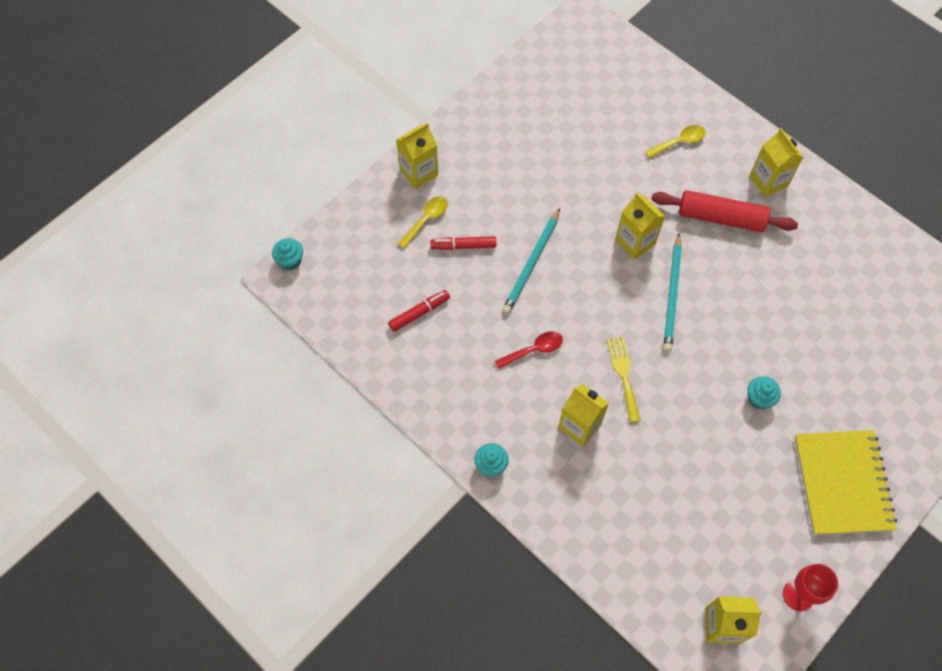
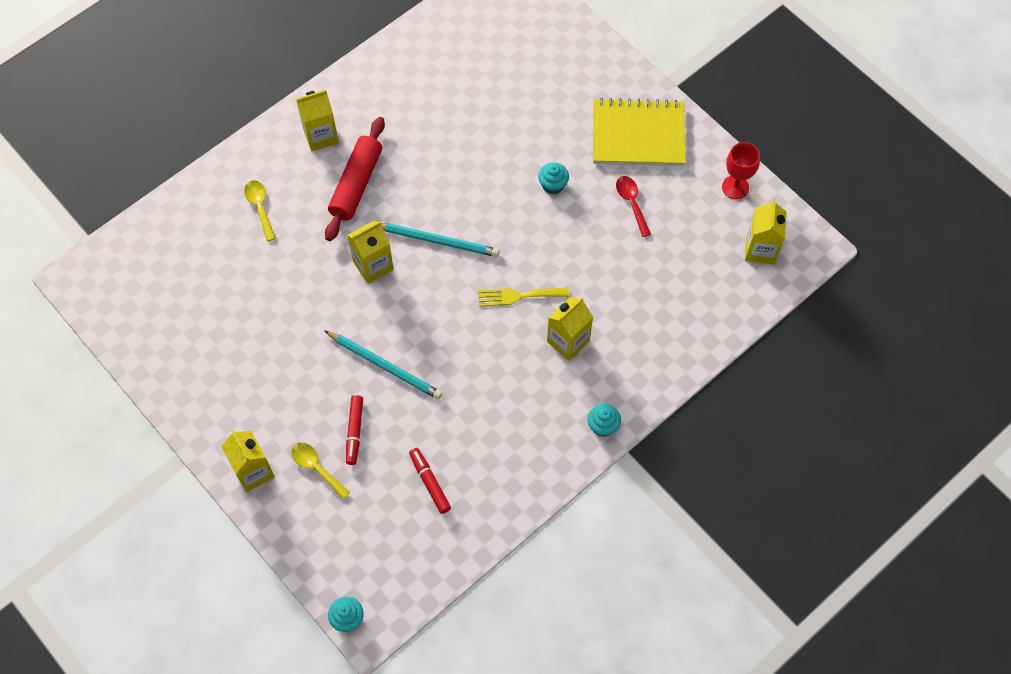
camera: 85 degrees left, 0 degrees up
red spoon [495,331,563,369] -> red spoon moved to [616,176,651,237]

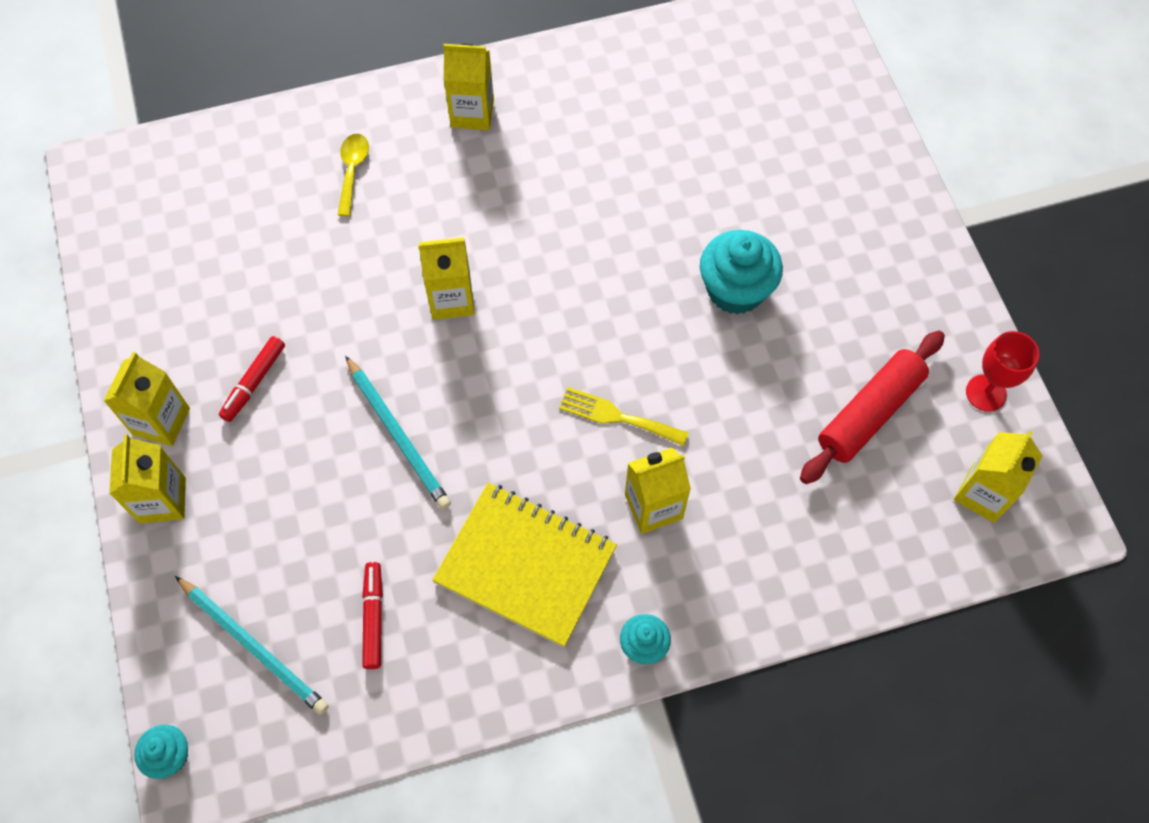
camera: 25 degrees right, 0 degrees up
yellow spoon [291,443,350,500] -> none
red rolling pin [325,117,385,241] -> red rolling pin moved to [800,331,945,484]
red marker [346,395,363,465] -> red marker moved to [219,336,285,422]
turquoise pencil [381,223,499,257] -> turquoise pencil moved to [175,576,329,715]
turquoise cupcake [538,162,569,194] -> turquoise cupcake [700,230,783,314], size x1.83
yellow notebook [593,98,686,166] -> yellow notebook moved to [432,483,617,647]
red spoon [616,176,651,237] -> none
none -> yellow carton [103,352,190,446]

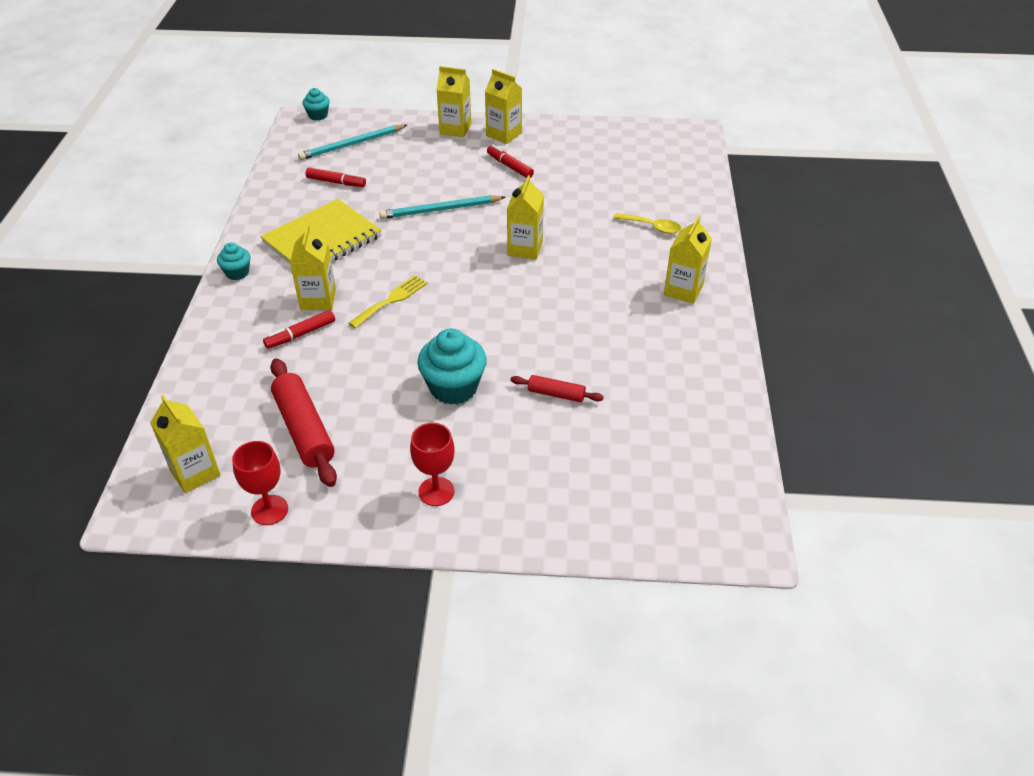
camera: 110 degrees right, 20 degrees down
none -> red marker [263,310,335,349]
none -> red goblet [410,423,455,506]
none -> red rolling pin [511,375,604,402]

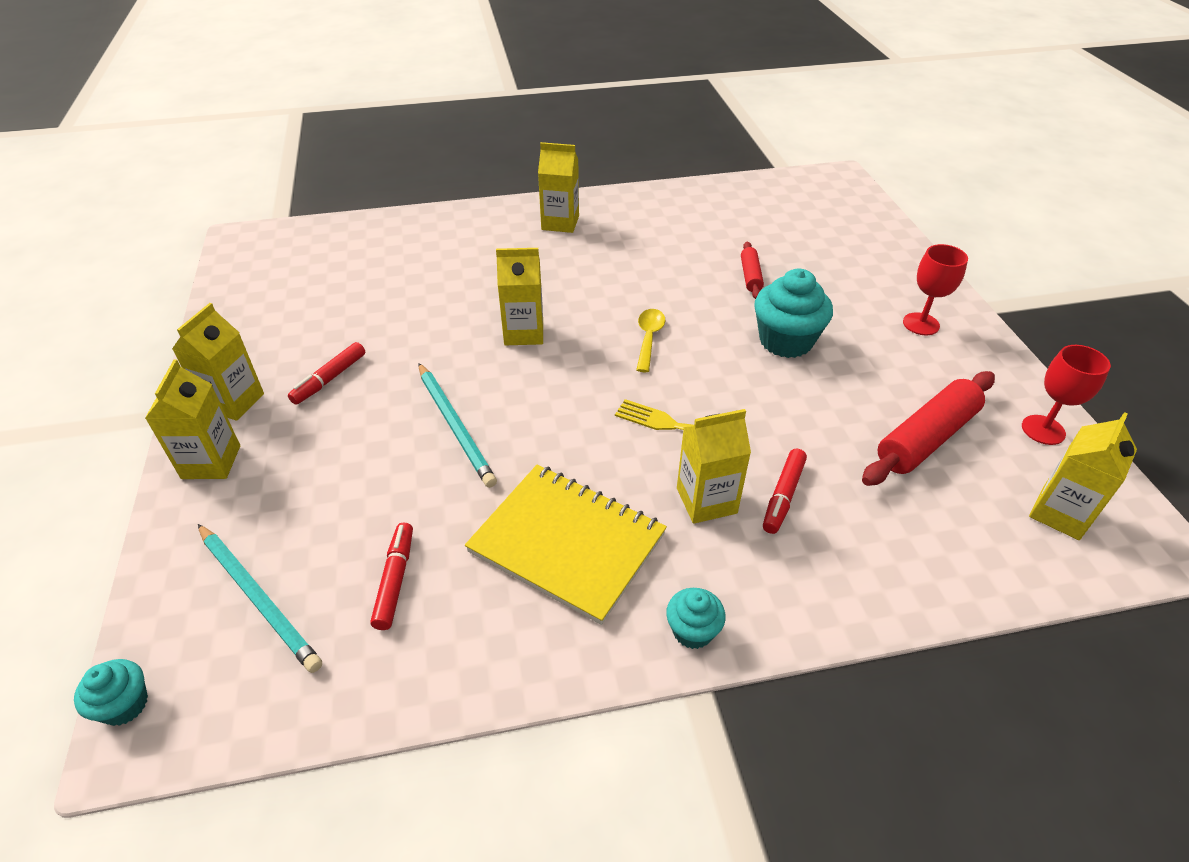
camera: 105 degrees left, 0 degrees up
red marker [263,310,335,349] -> red marker turned 75 degrees clockwise [763,449,807,534]
yellow spoon [613,213,681,234] -> yellow spoon moved to [636,309,665,372]

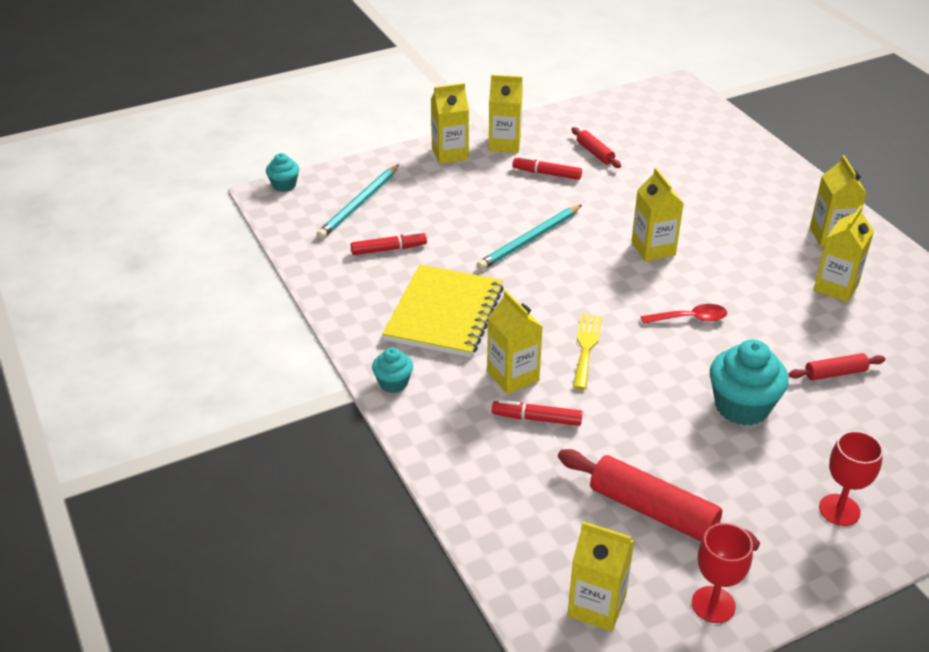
camera: 75 degrees right, 5 degrees down
yellow spoon [636,309,665,372] -> red spoon [641,304,727,324]
none -> red rolling pin [571,127,621,168]
none -> yellow carton [814,205,874,302]

